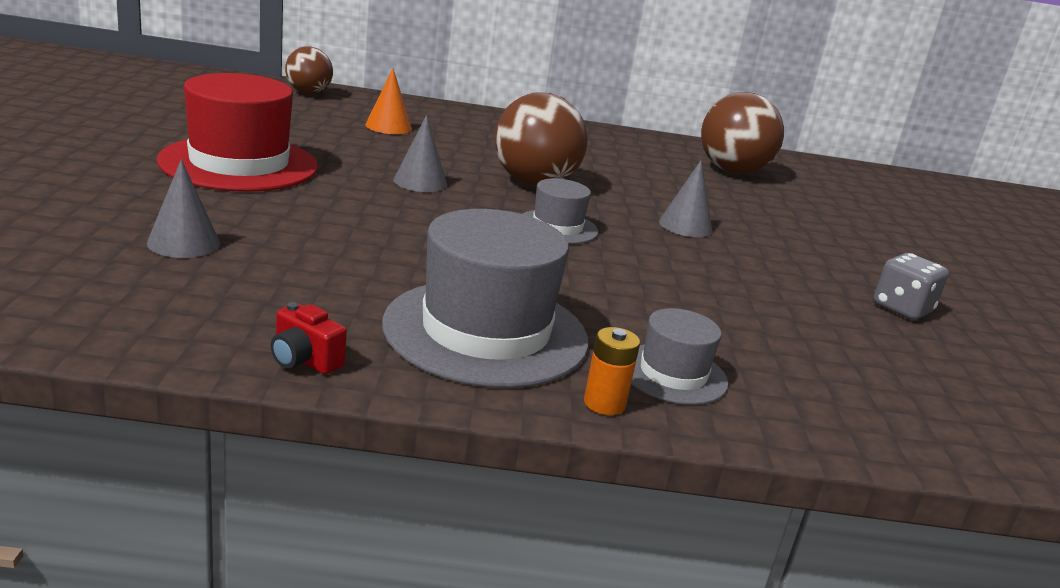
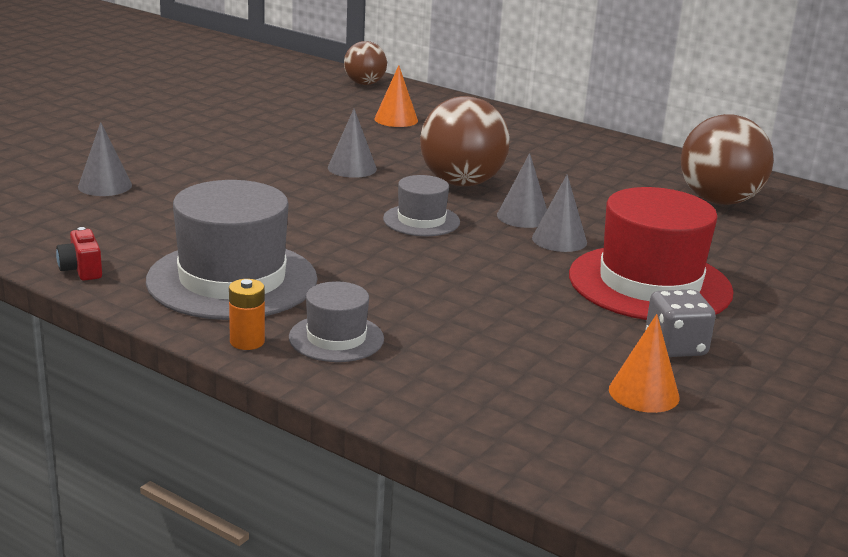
camera: 35 degrees right, 0 degrees up
red hat [157,73,318,192] -> red hat moved to [569,187,734,320]
none -> grey cone [497,153,547,228]
none -> orange cone [609,314,680,413]

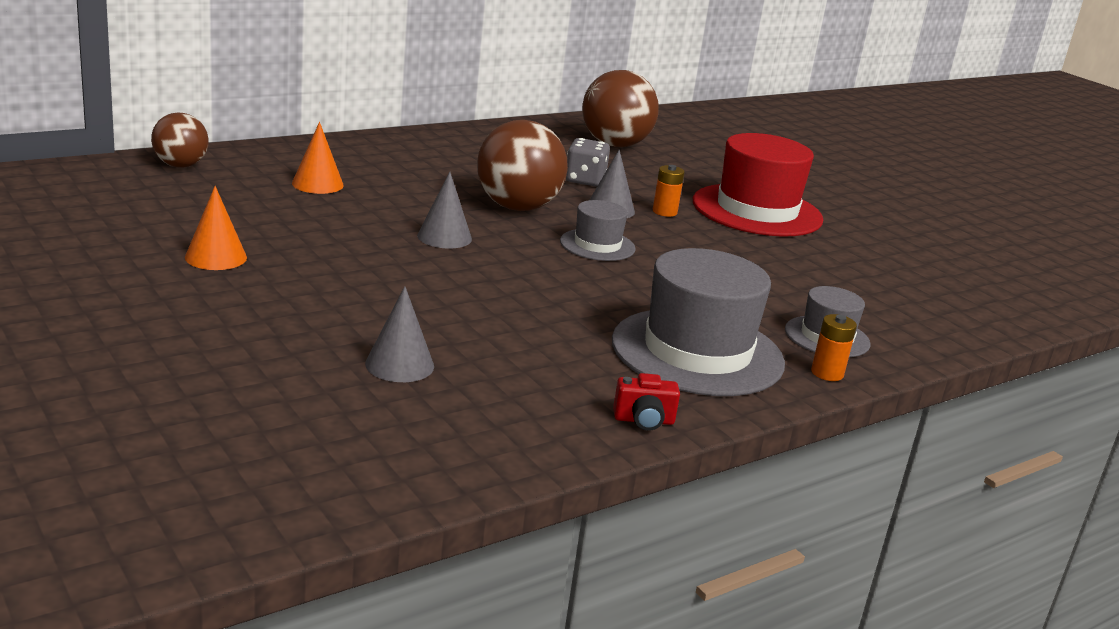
camera: 70 degrees left, 0 degrees up
grey cone [532,174,587,252] -> orange battery [653,165,685,217]
orange cone [609,314,680,413] -> orange cone moved to [185,186,247,270]
grey dice [645,289,716,357] -> grey dice moved to [566,138,610,186]

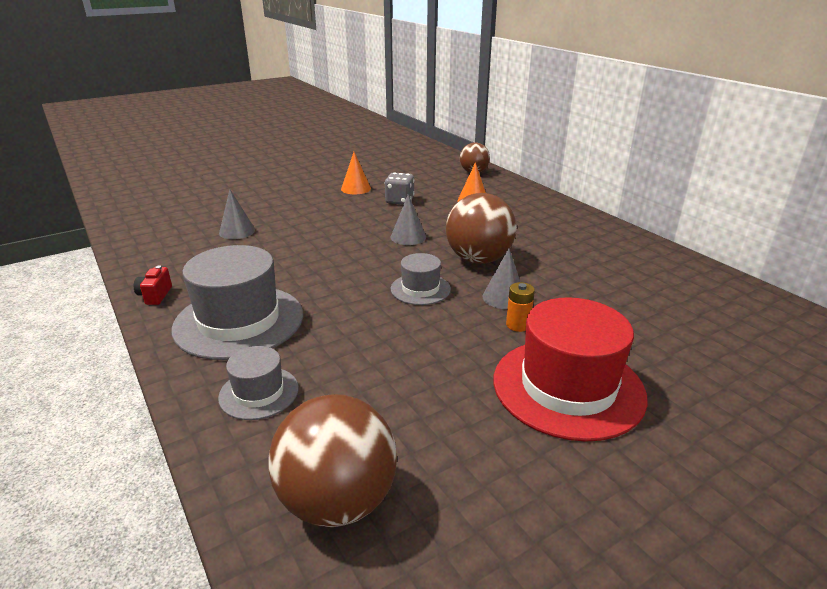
camera: 95 degrees right, 5 degrees up
grey dice [566,138,610,186] -> grey dice moved to [385,172,414,205]
brown ball [582,70,659,147] -> brown ball moved to [269,394,397,527]
orange battery [811,314,857,381] -> none

